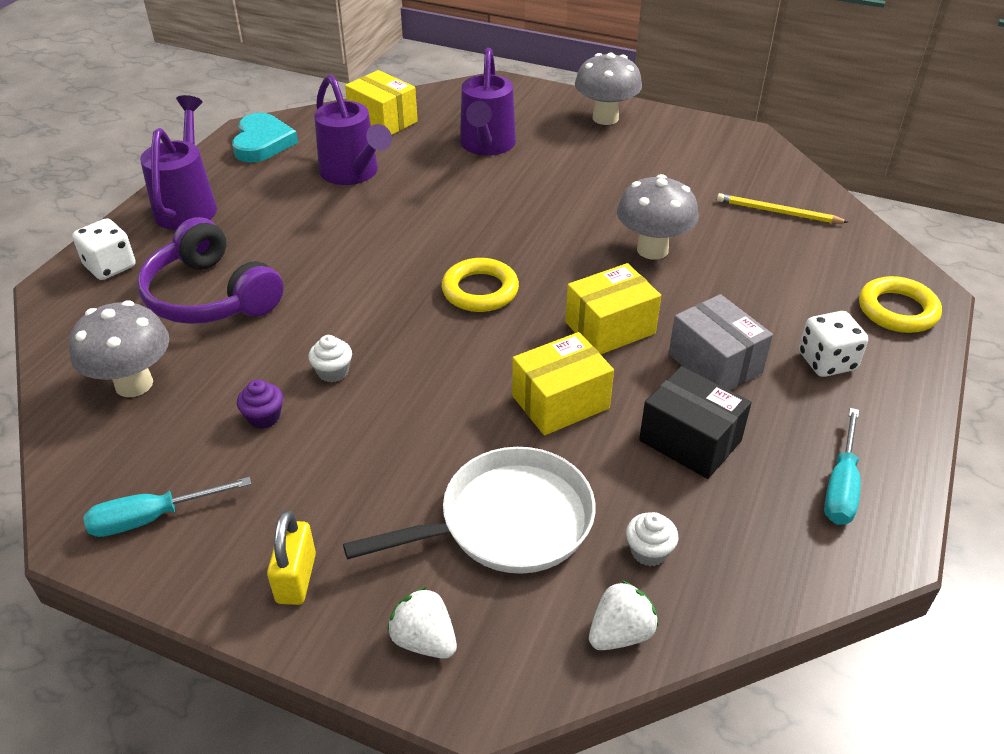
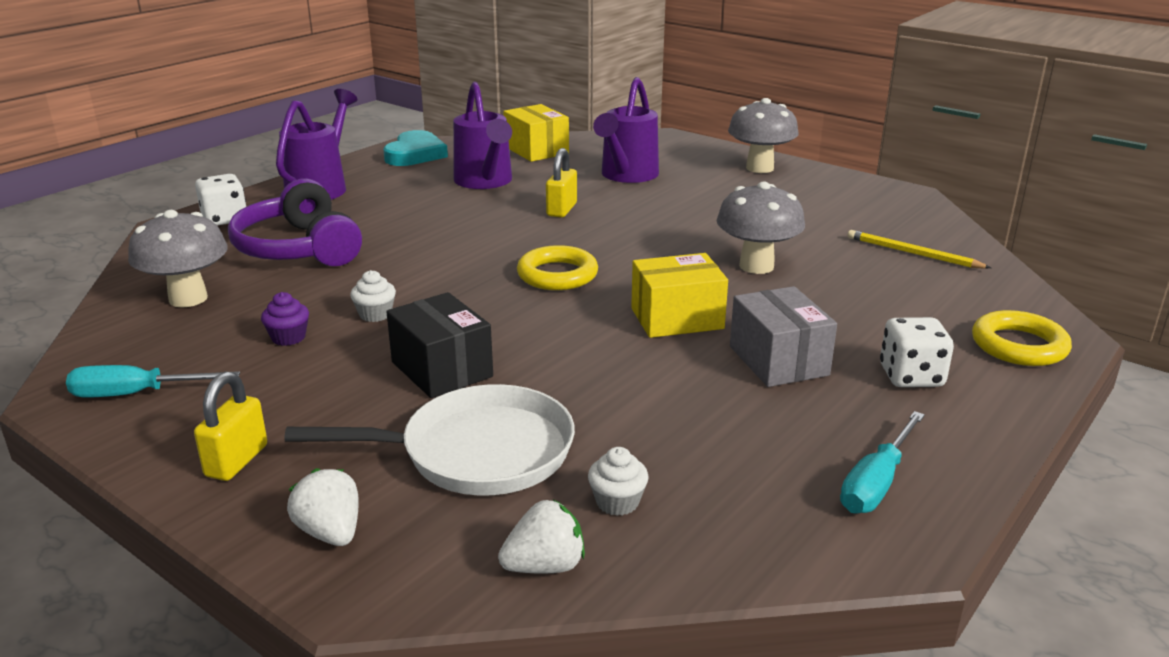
camera: 15 degrees right, 15 degrees down
yellow box [512,332,614,435] -> none
black box [639,366,751,479] -> black box moved to [386,292,493,398]
none -> yellow padlock [546,148,577,217]

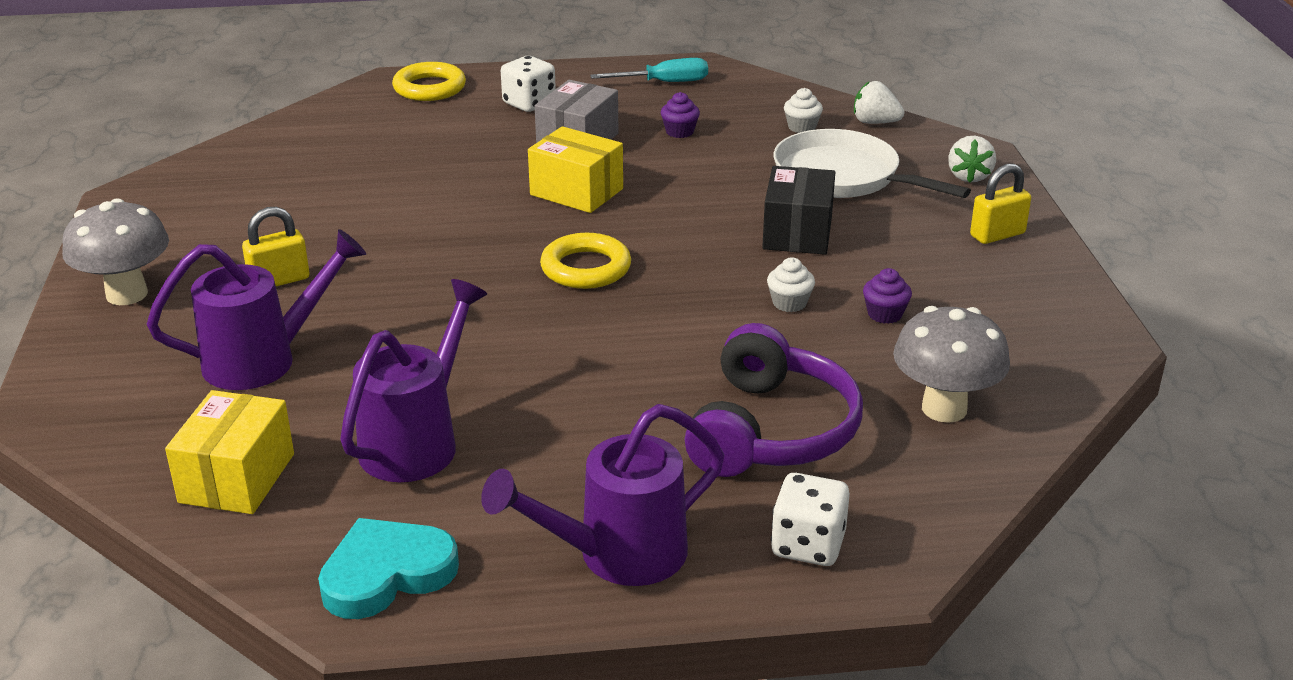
camera: 135 degrees left, 5 degrees up
turquoise screwdriver [66,365,240,398] -> none
yellow padlock [546,148,577,217] -> yellow padlock moved to [242,207,309,286]
grey mushroom [717,182,805,274] -> none
yellow pencil [848,230,991,269] -> none
none -> purple cupcake [661,92,700,138]

